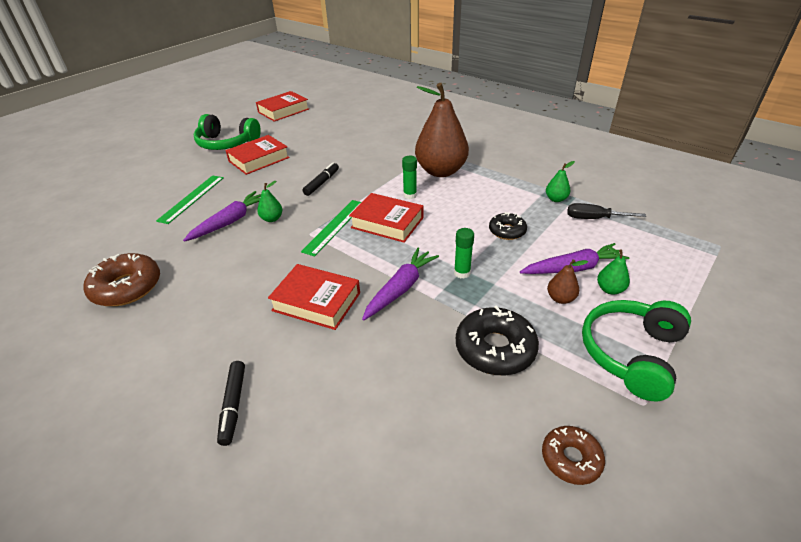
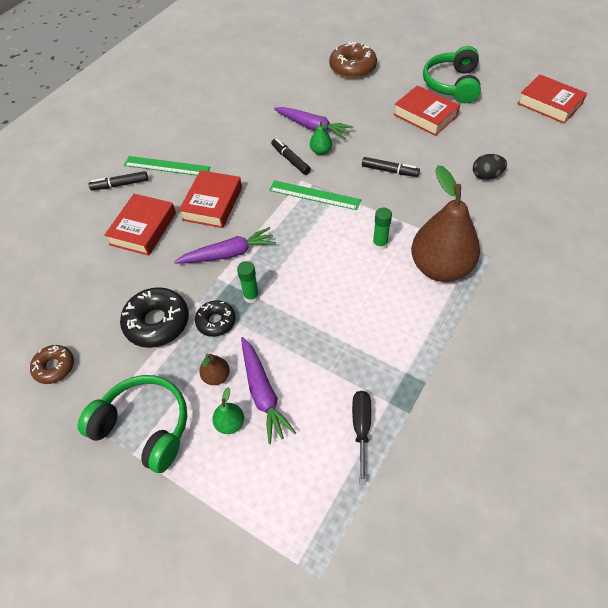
camera: 85 degrees right, 15 degrees up
brown donut [83,253,160,306] -> brown donut moved to [329,42,377,79]
green ruler [156,175,224,224] -> green ruler moved to [124,156,210,176]
red book [349,193,423,243] -> red book moved to [104,194,176,256]
purple carrot [362,248,439,321] -> purple carrot turned 45 degrees counterclockwise [174,227,276,264]
black donut [489,212,527,240] -> black donut moved to [195,300,236,337]
green pear [546,161,575,202] -> none
none -> black marker [271,138,311,175]
none -> black egg [473,154,507,180]

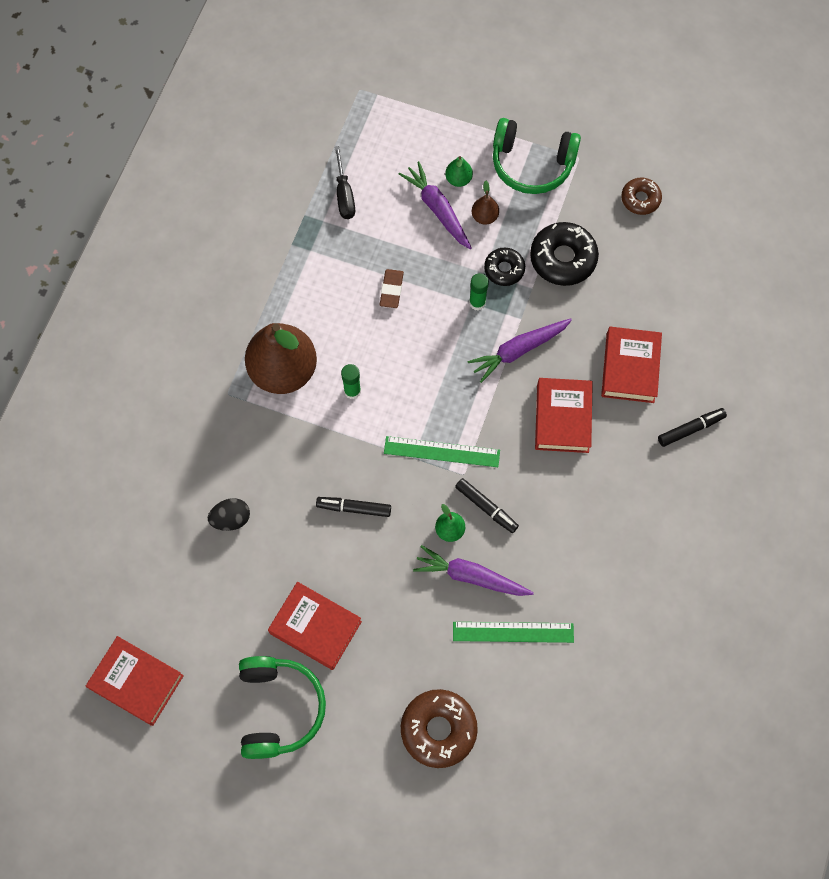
camera: 165 degrees right, 15 degrees up
green ruler [124,156,210,176] -> green ruler moved to [453,622,574,643]
none -> brown eraser [380,269,404,308]

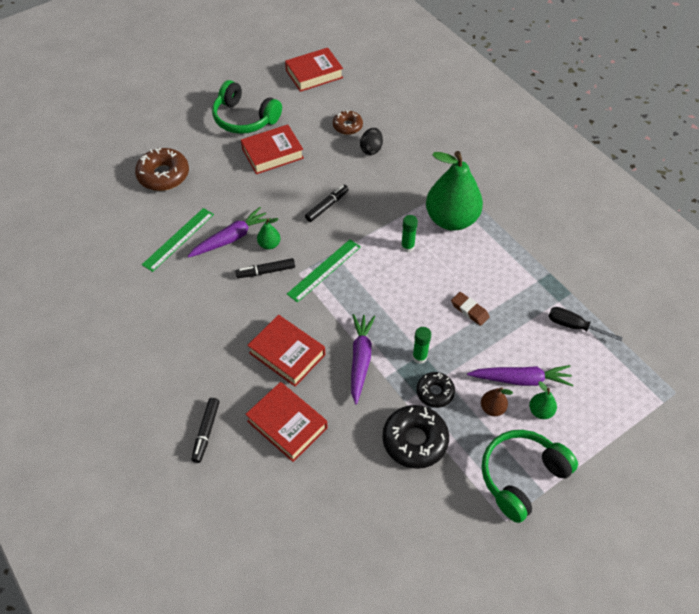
camera: 125 degrees right, 15 degrees down
brown pear [245,323,317,394] -> green pear [426,151,483,231]
brown donut [621,178,662,215] -> brown donut moved to [333,110,363,135]

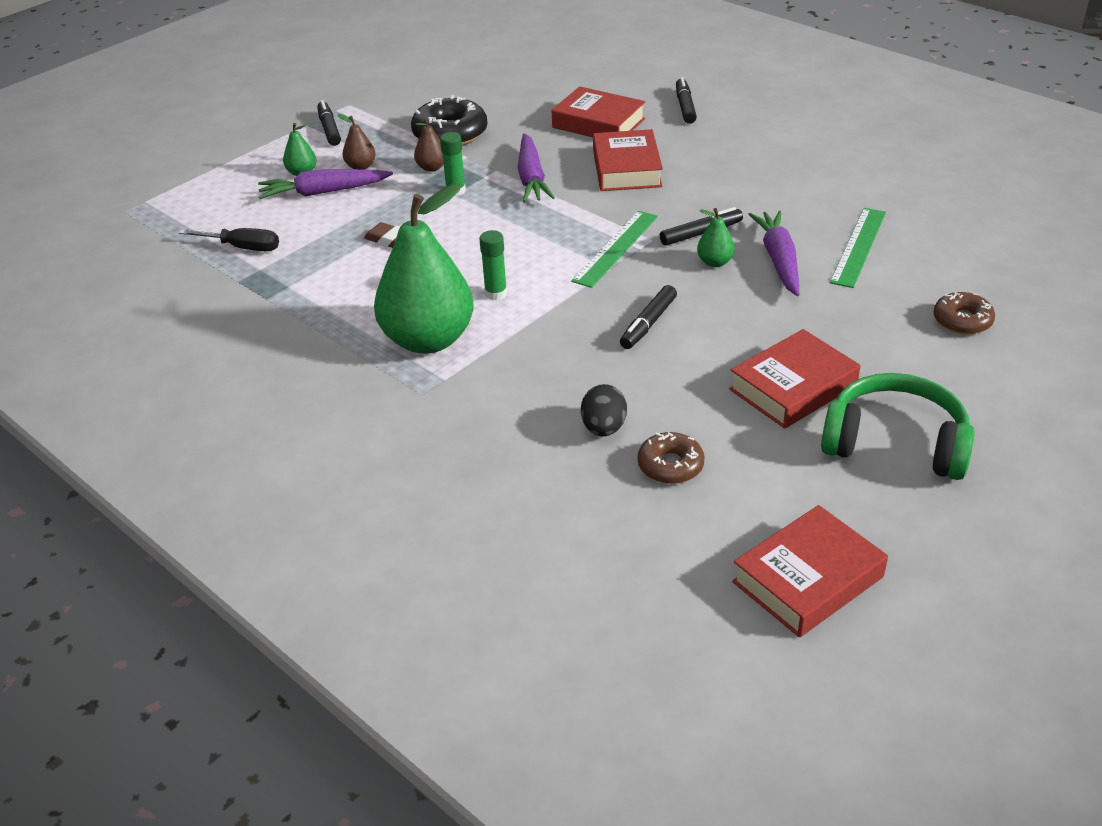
camera: 170 degrees right, 15 degrees down
brown donut [135,148,189,191] -> brown donut [933,292,995,335], size x0.60
purple carrot [188,207,271,258] -> purple carrot turned 135 degrees clockwise [748,210,799,296]
red book [247,315,325,387] -> red book turned 60 degrees clockwise [593,129,663,191]
black donut [416,372,455,408] -> brown pear [414,118,443,172]
green headphones [482,430,578,523] -> black marker [317,100,341,146]

